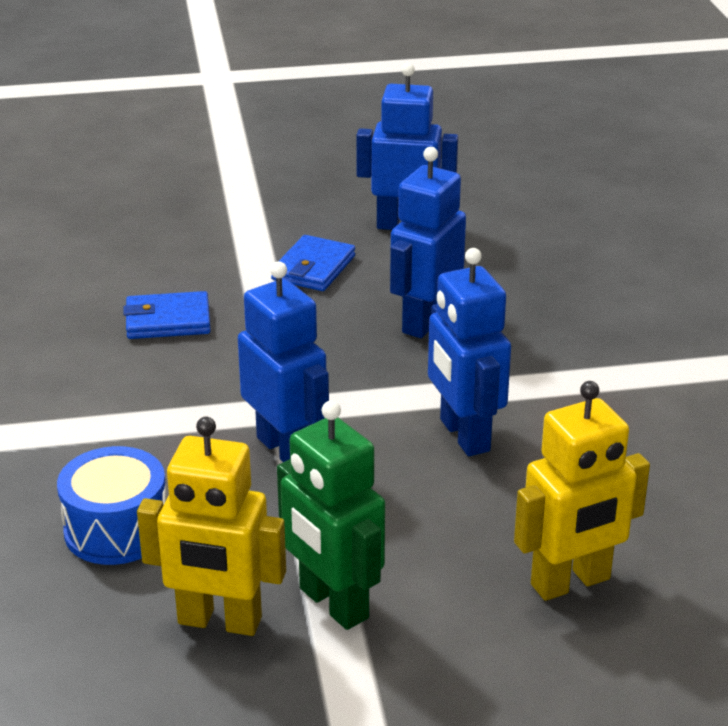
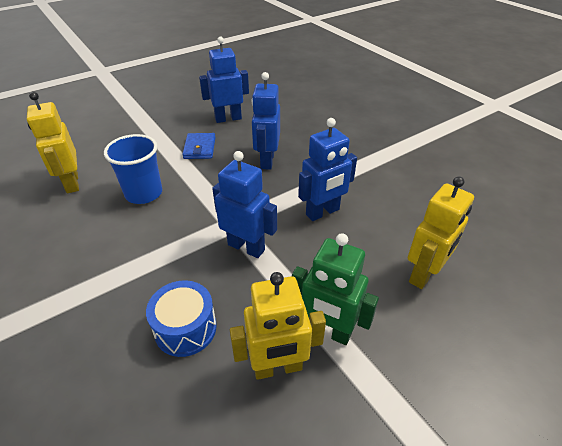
camera: 25 degrees left, 10 degrees up
blue wallet [123,291,211,339] -> blue cup [104,134,162,204]
blue robot [428,248,511,456] -> blue robot turned 75 degrees counterclockwise [298,118,357,221]
none -> yellow robot [27,92,79,193]

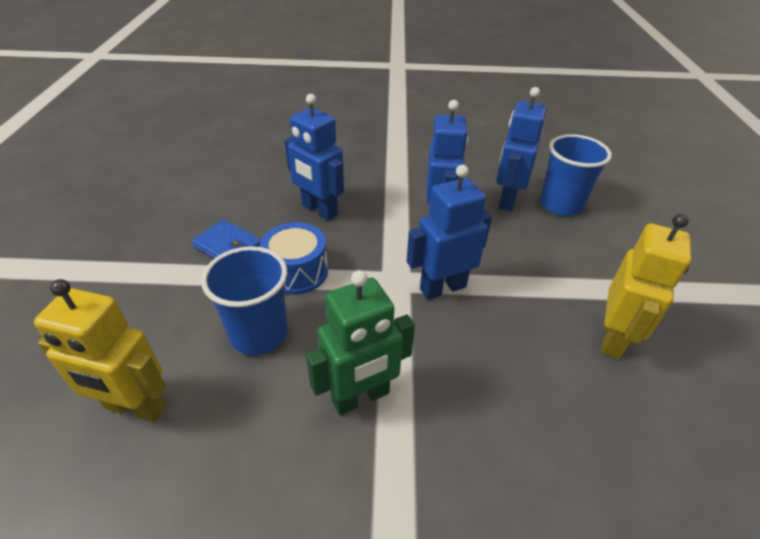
camera: 55 degrees left, 0 degrees up
blue drum [146,281,217,357] -> blue drum moved to [260,222,328,295]
blue robot [199,36,249,123] -> blue robot moved to [496,87,547,211]
green robot [292,233,379,345] -> green robot moved to [306,270,415,415]
yellow robot [408,176,474,289] -> blue cup [540,134,612,216]

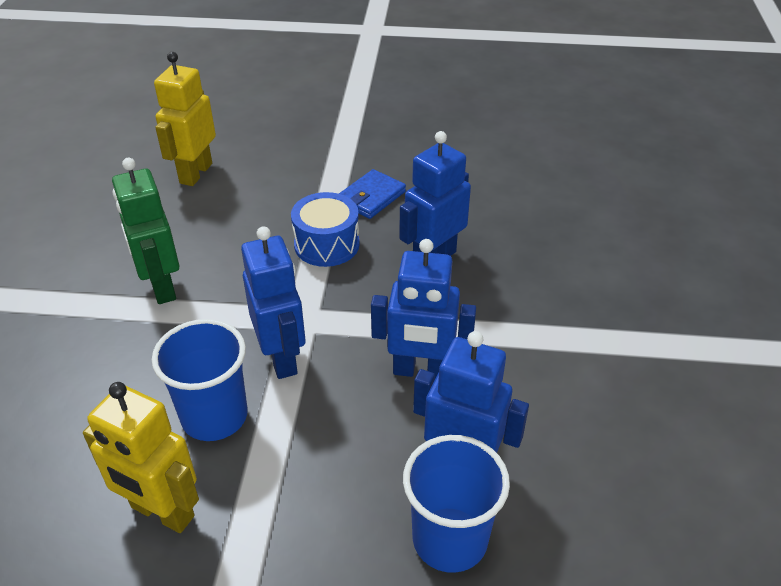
camera: 95 degrees right, 0 degrees up
blue cup [201,246,288,355] -> blue cup moved to [152,319,248,441]

